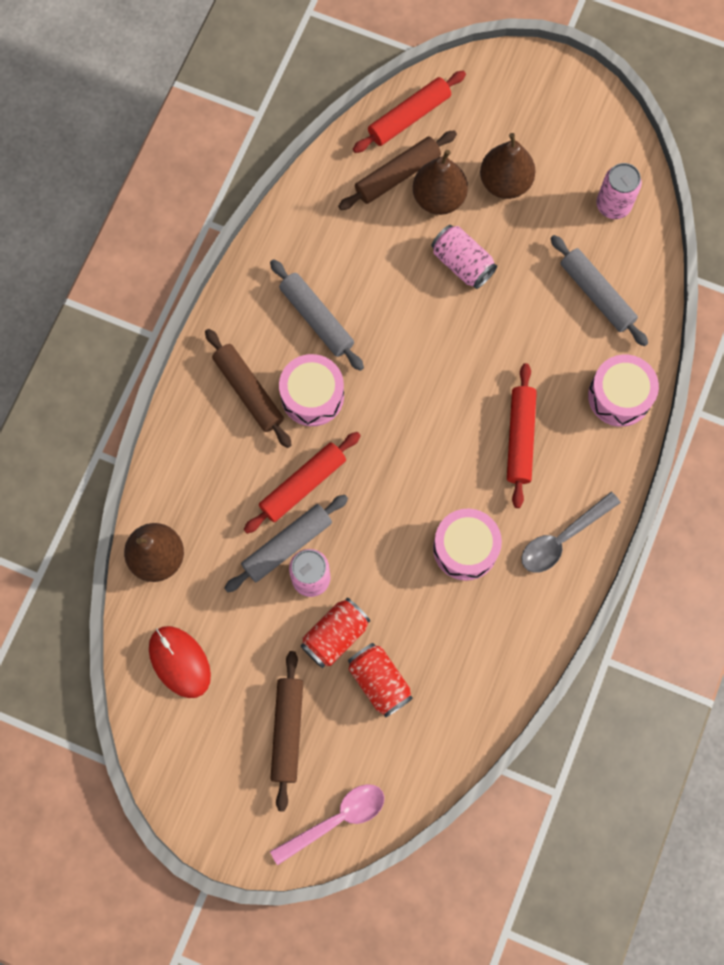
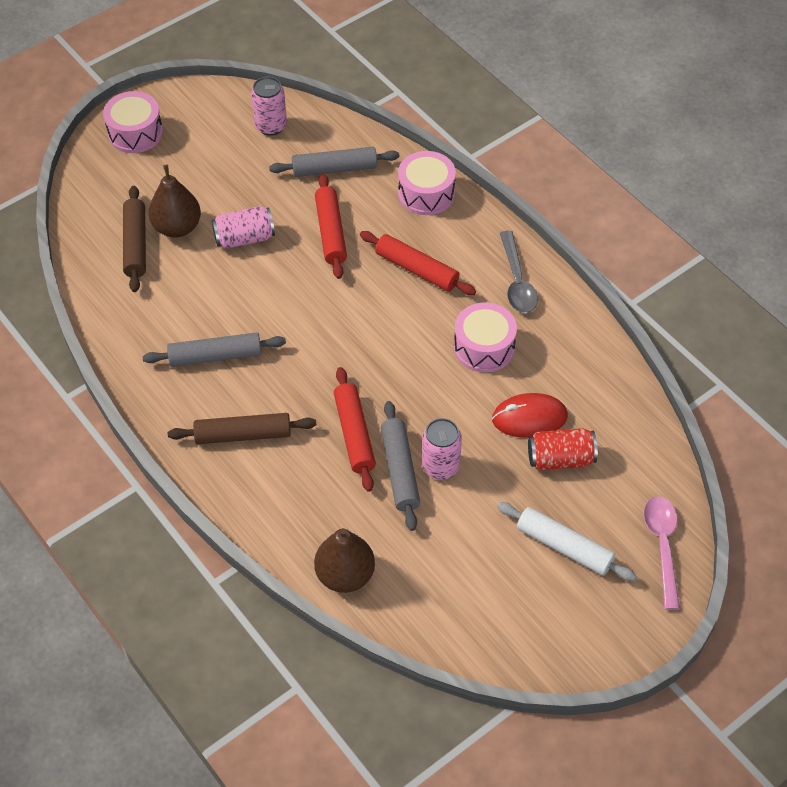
camera: 60 degrees left, 20 degrees down
red mouse [149,626,211,698] -> red mouse moved to [492,393,568,438]
brown rolling pin [271,651,303,812] -> white rolling pin [497,502,636,581]
pink drum [279,354,344,426] -> pink drum moved to [103,91,163,153]
red can [301,598,371,668] -> none
red rolling pin [353,71,466,153] -> red rolling pin moved to [315,174,347,279]
brown pear [480,133,536,199] -> none

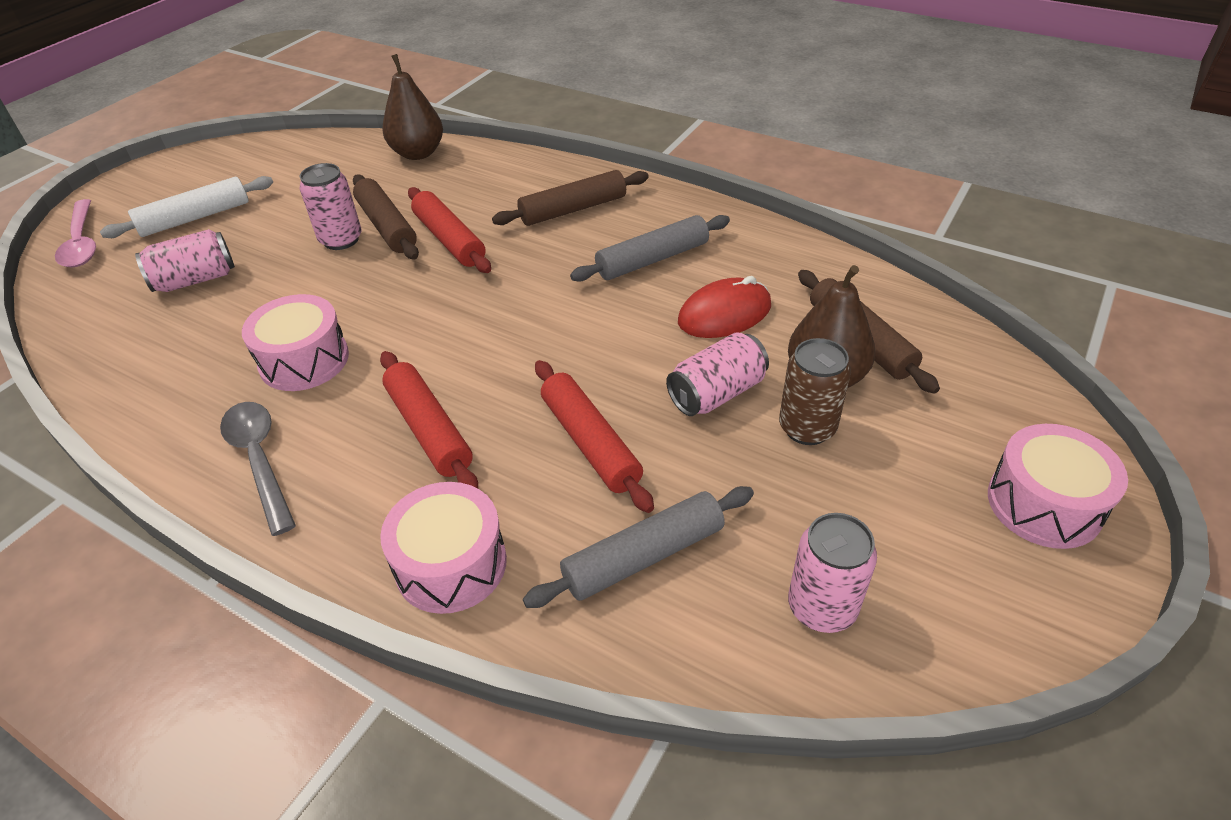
camera: 160 degrees right, 10 degrees down
red rolling pin [360,231,476,295] -> red rolling pin turned 45 degrees clockwise [380,351,478,488]
grey rolling pin [381,401,420,531] -> brown rolling pin [353,174,419,260]
red mouse [492,393,568,438] -> red mouse moved to [678,276,771,338]
white rolling pin [497,502,636,581] -> white rolling pin turned 45 degrees counterclockwise [100,176,273,238]
red can [528,428,598,470] -> pink can [135,229,235,292]
none -> brown can [779,338,851,445]

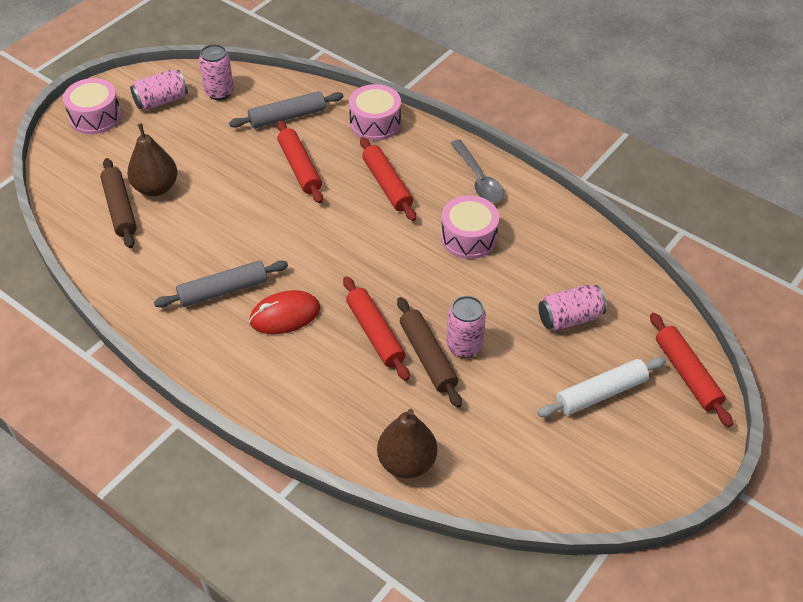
camera: 175 degrees left, 5 degrees up
pink spoon [55,199,96,268] -> red rolling pin [650,313,733,427]
brown rolling pin [492,170,649,226] -> none
pink can [666,332,769,416] -> pink can moved to [130,70,188,110]
red mouse [678,276,771,338] -> red mouse moved to [249,290,320,334]
brown can [779,338,851,445] -> none

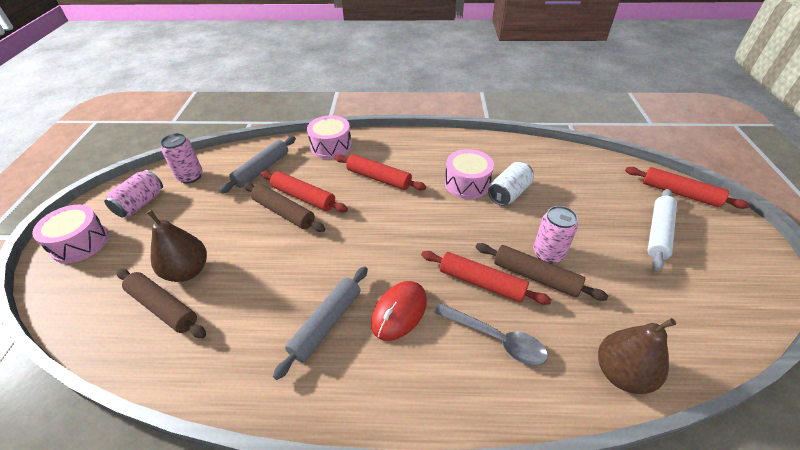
camera: 35 degrees left, 5 degrees down
grey spoon [451,140,504,202] -> grey spoon moved to [434,303,548,366]
pink can [538,285,607,331] -> none
none -> brown rolling pin [243,183,325,232]
none -> white can [488,162,534,206]

